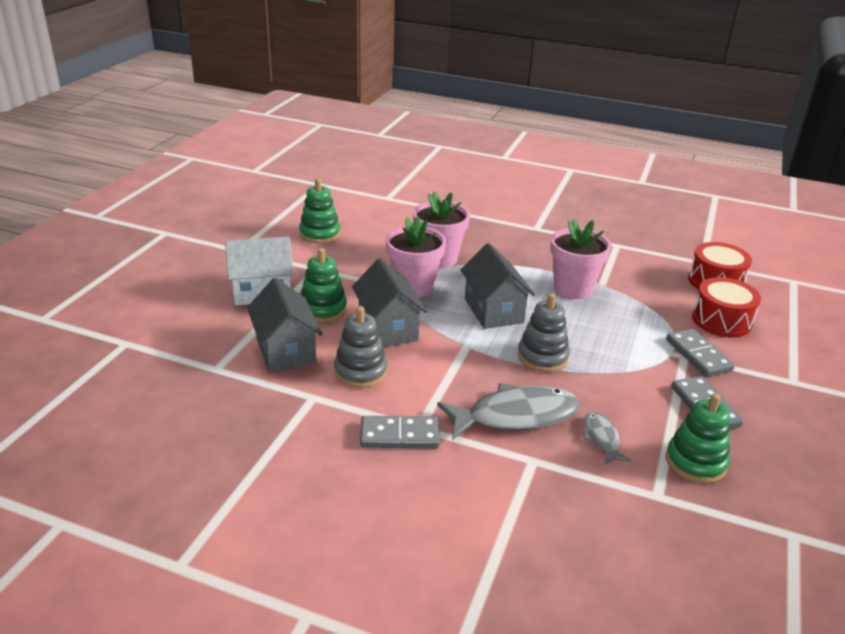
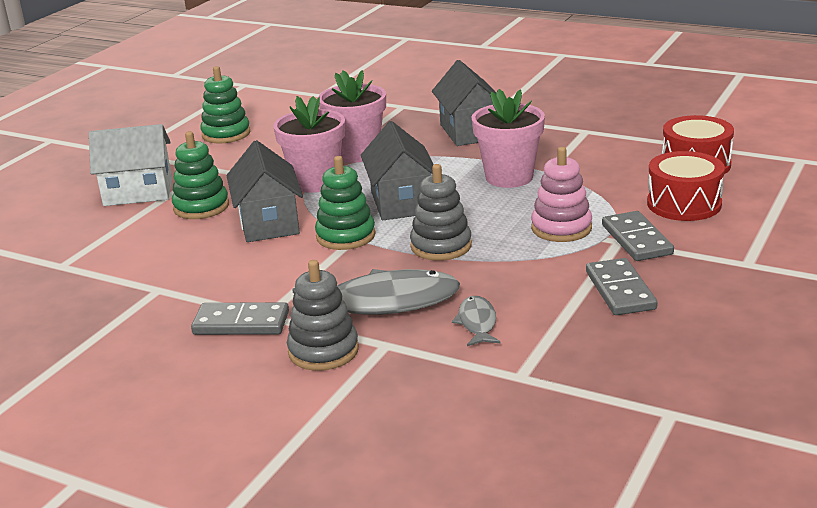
camera: 10 degrees right, 5 degrees down
grey house [247,278,322,373] -> grey house moved to [432,60,496,146]
grey stacking toy [334,306,387,388] -> grey stacking toy moved to [287,260,359,371]
green stacking toy [666,393,730,484] -> green stacking toy moved to [315,156,376,250]
none -> pink stacking toy [531,147,592,242]

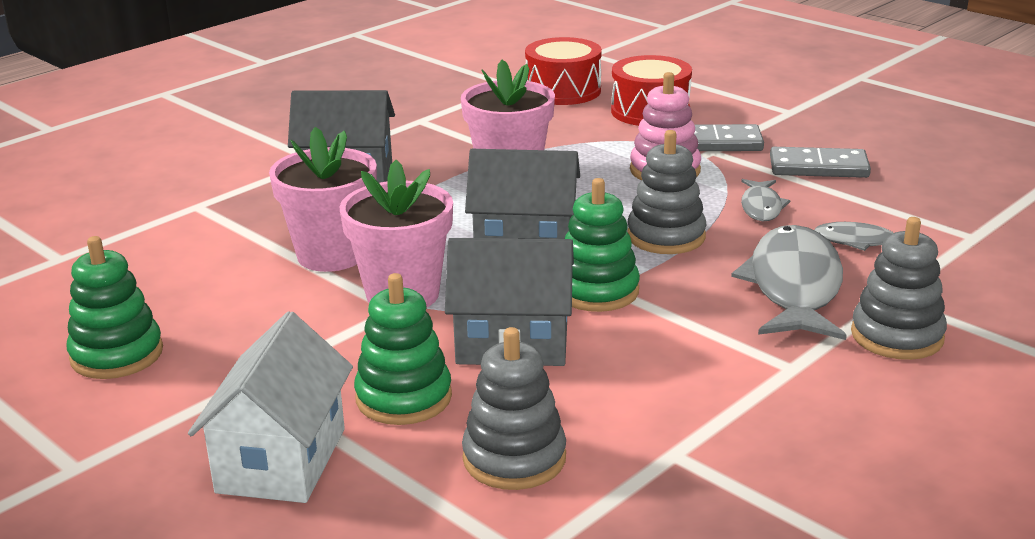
camera: 75 degrees left, 0 degrees up
grey domino [191,302,289,335] -> none
none -> grey stacking toy [462,327,566,490]
none -> grey fish [741,179,790,221]

